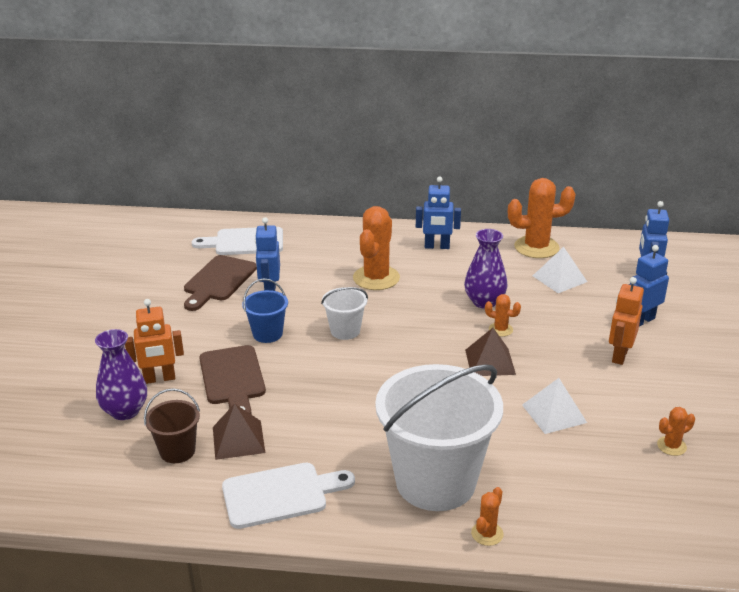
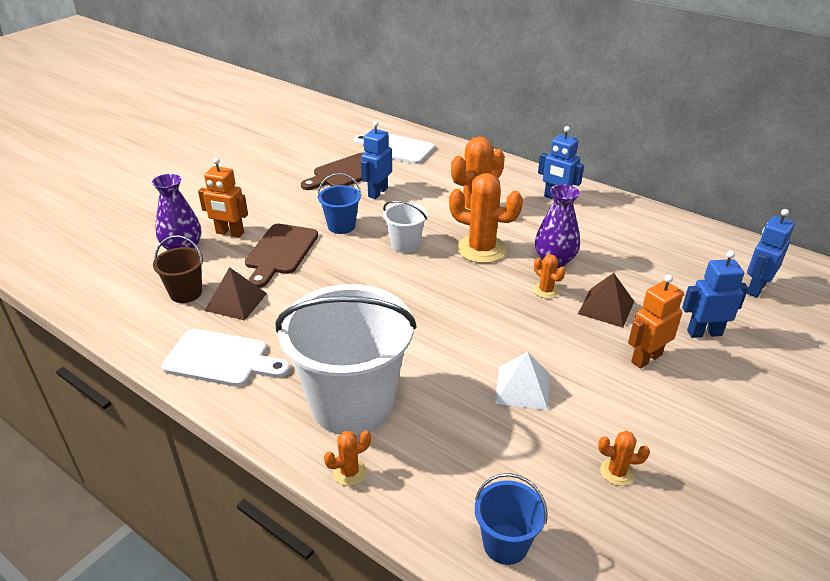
camera: 30 degrees right, 5 degrees up
brown pyramid [465,328,516,376] -> brown pyramid moved to [578,273,634,328]
orange cactus [508,178,576,258] -> orange cactus moved to [449,173,523,263]
white pyramid [533,247,587,293] -> none
none -> blue bucket [475,473,548,565]

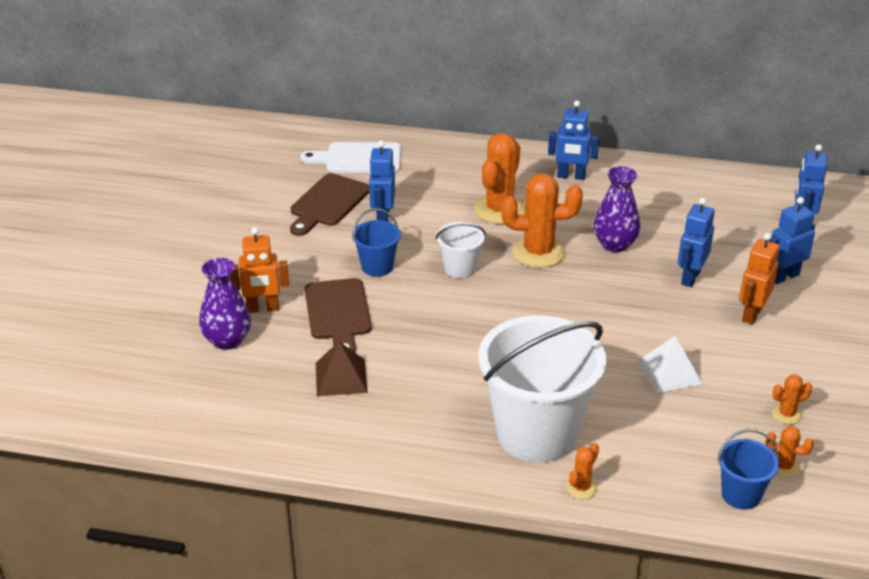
camera: 25 degrees left, 0 degrees up
brown bucket [153,235,203,303] -> none
white cutting board [161,329,290,387] -> none
orange cactus [533,254,565,299] -> orange cactus moved to [765,426,814,478]
brown pyramid [578,273,634,328] -> blue robot [678,198,715,287]

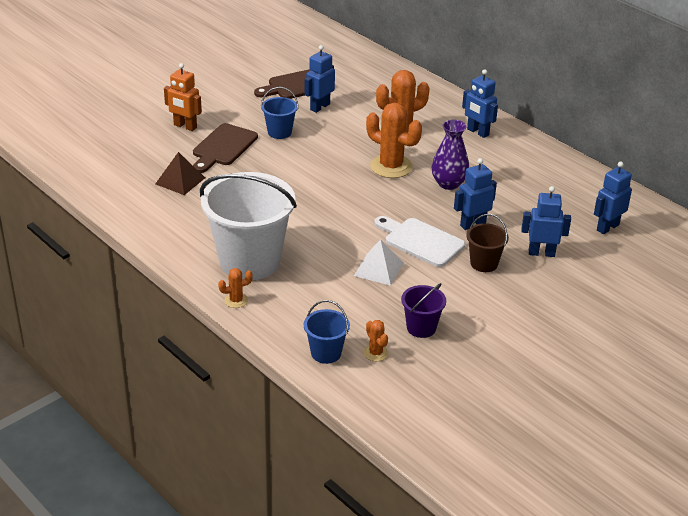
camera: 35 degrees right, 0 degrees up
purple vase [199,258,251,350] -> none
white cutting board [300,142,401,173] -> white cutting board moved to [374,216,465,267]
white bucket [436,222,486,278] -> none
orange robot [739,233,780,324] -> brown bucket [466,214,509,272]
orange cactus [772,374,813,424] -> purple bucket [401,283,446,338]

